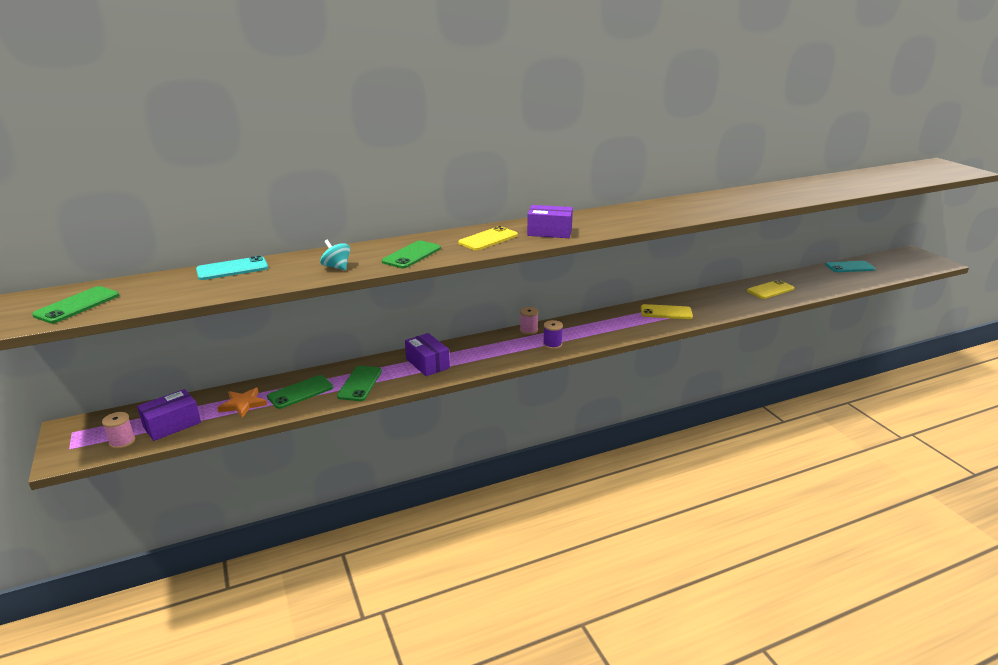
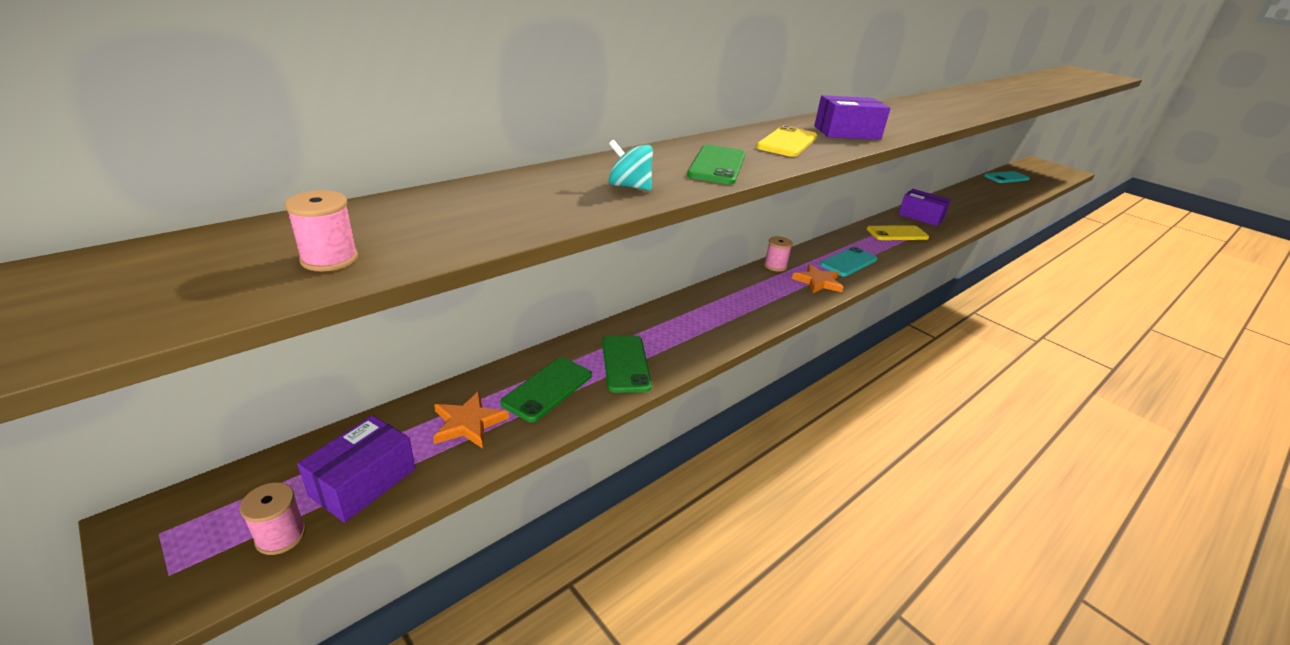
camera: 20 degrees left, 5 degrees up
green phone [32,286,119,323] -> none
turquoise phone [196,256,268,280] -> turquoise phone moved to [820,247,877,277]
purple box [405,333,450,376] -> purple box moved to [898,189,951,226]
purple spool [543,320,563,349] -> orange star [792,264,844,293]
yellow phone [747,280,794,299] -> none
none -> pink spool [285,190,358,272]

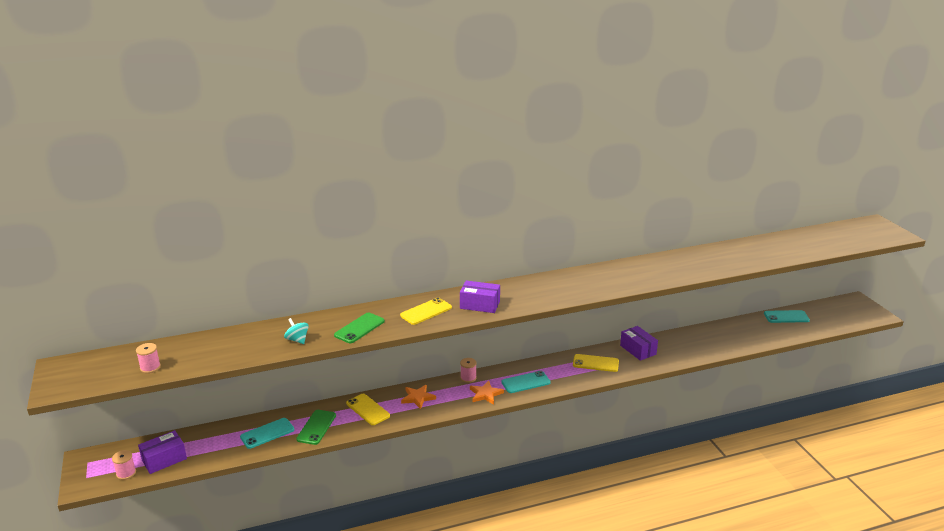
camera: 25 degrees right, 5 degrees down
orange star [433,391,509,448] -> orange star moved to [401,385,436,409]
green phone [500,357,592,422] -> turquoise phone [240,418,294,449]
none -> yellow phone [346,394,390,425]

